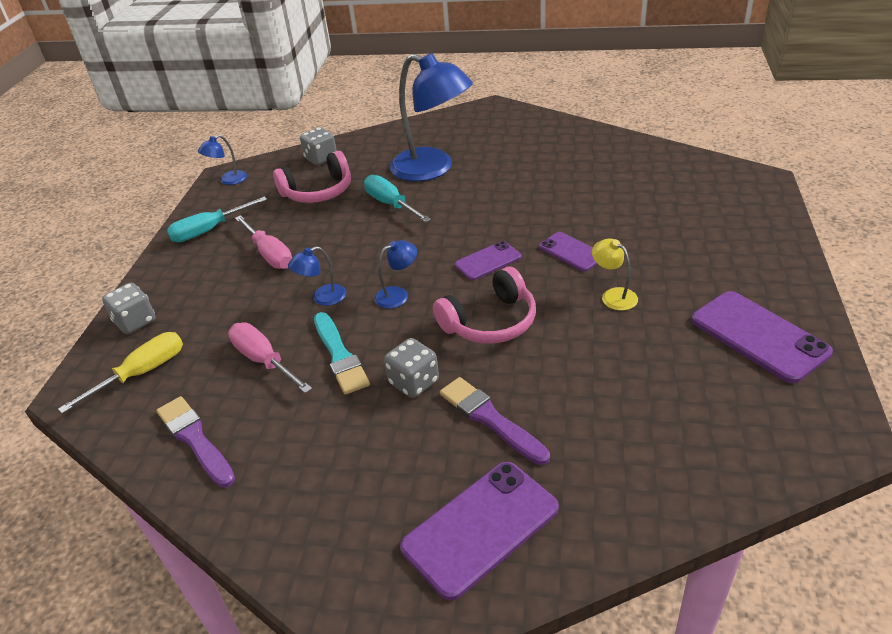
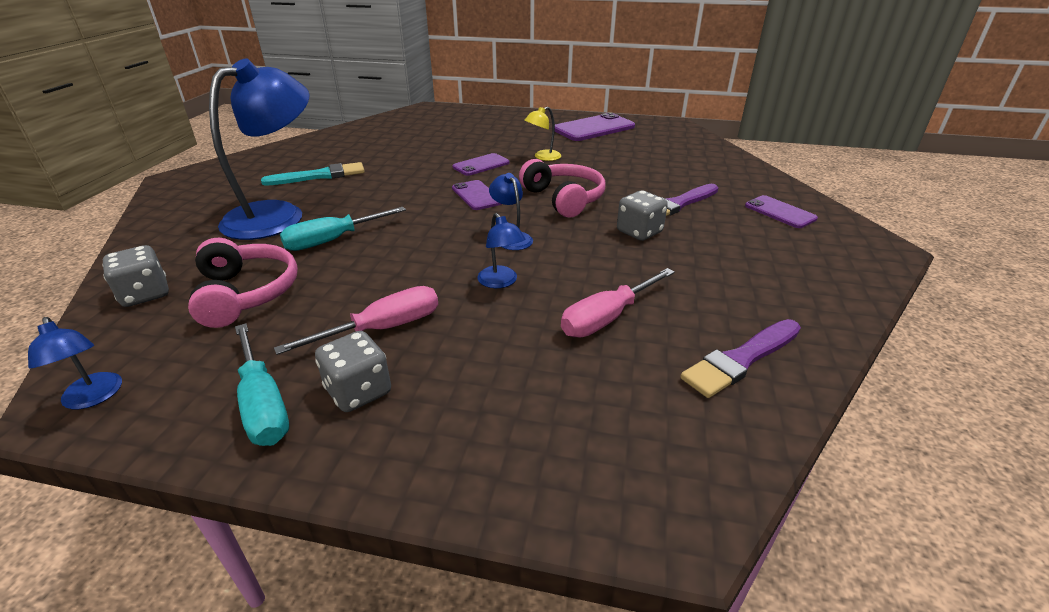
camera: 90 degrees left, 5 degrees down
yellow screwdriver [58,332,183,414] -> none
grey dice [102,283,156,334] -> grey dice moved to [315,331,391,412]
turquoise brush [314,312,370,395] -> turquoise brush moved to [261,162,365,186]
purple phone [400,462,559,601] -> purple phone [745,195,818,228], size x0.59

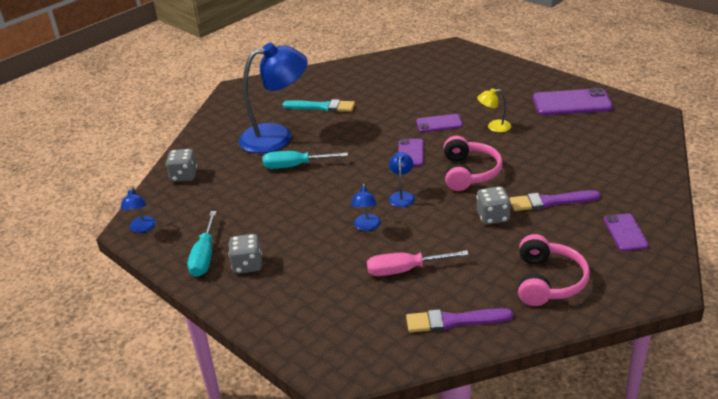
camera: 35 degrees right, 0 degrees up
pink headphones [188,238,298,328] -> pink headphones moved to [518,234,590,306]
pink screwdriver [274,286,438,355] -> none

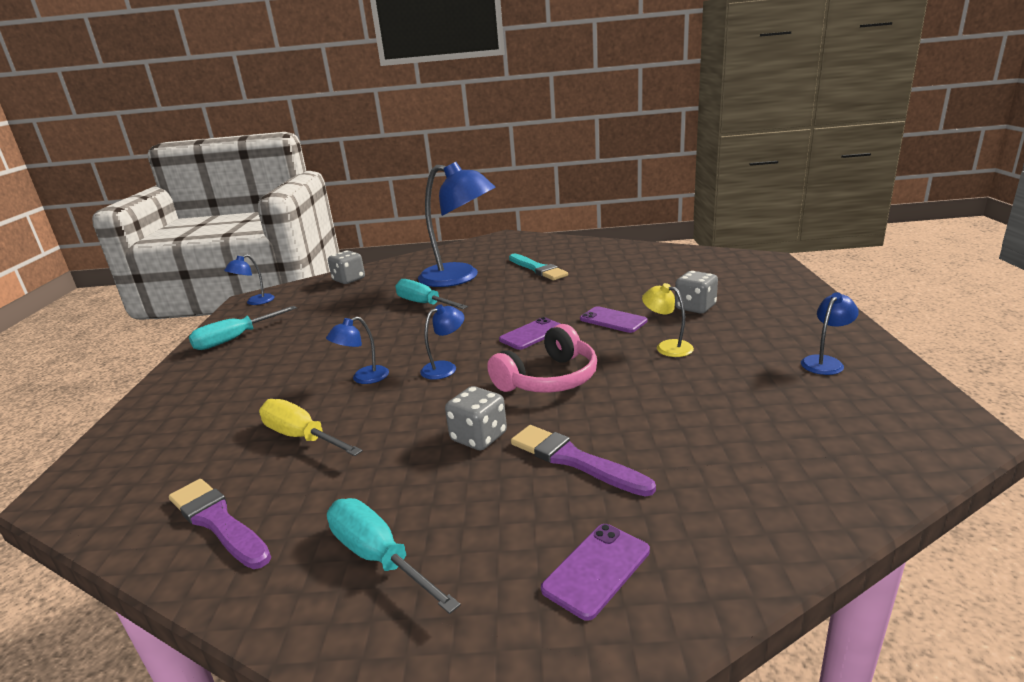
camera: 45 degrees right, 10 degrees down
grey dice [228,234,262,274] -> grey dice moved to [675,271,718,313]
pink screwdriver [367,250,469,276] -> yellow screwdriver [259,399,363,456]
pink headphones [518,234,590,306] -> turquoise screwdriver [327,498,461,614]
purple phone [533,88,613,115] -> blue lamp [801,292,859,375]

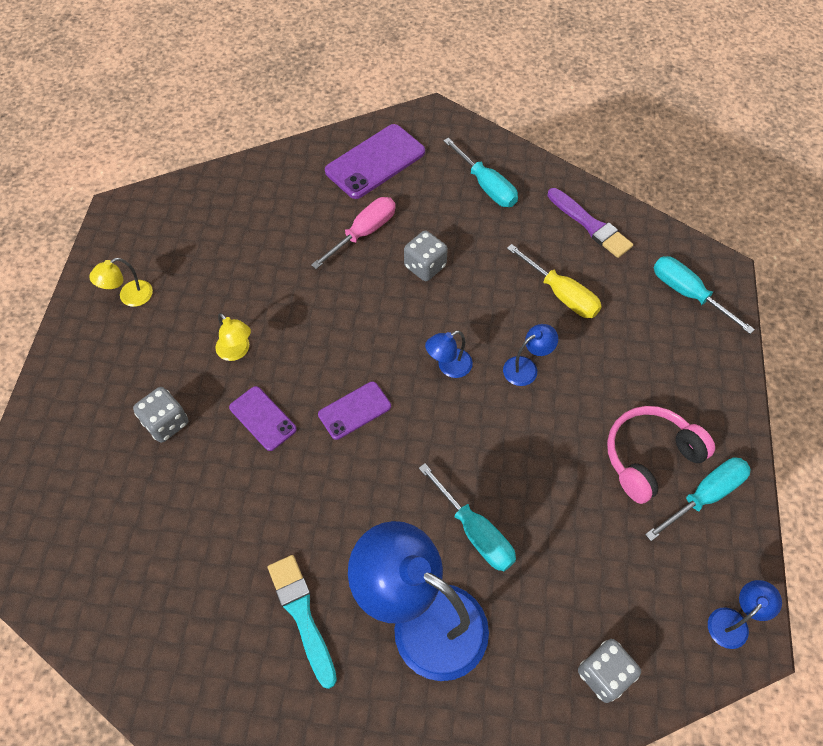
camera: 175 degrees left, 35 degrees up
pink headphones [487,324,597,393] -> pink headphones moved to [607,406,715,504]
purple brush [511,425,656,497] -> pink screwdriver [311,197,396,269]
purple phone [541,524,650,621] -> purple phone [325,124,425,199], size x1.69
blue lamp [801,292,859,375] -> yellow lamp [89,258,153,307]
none -> turquoise screwdriver [654,256,755,334]

